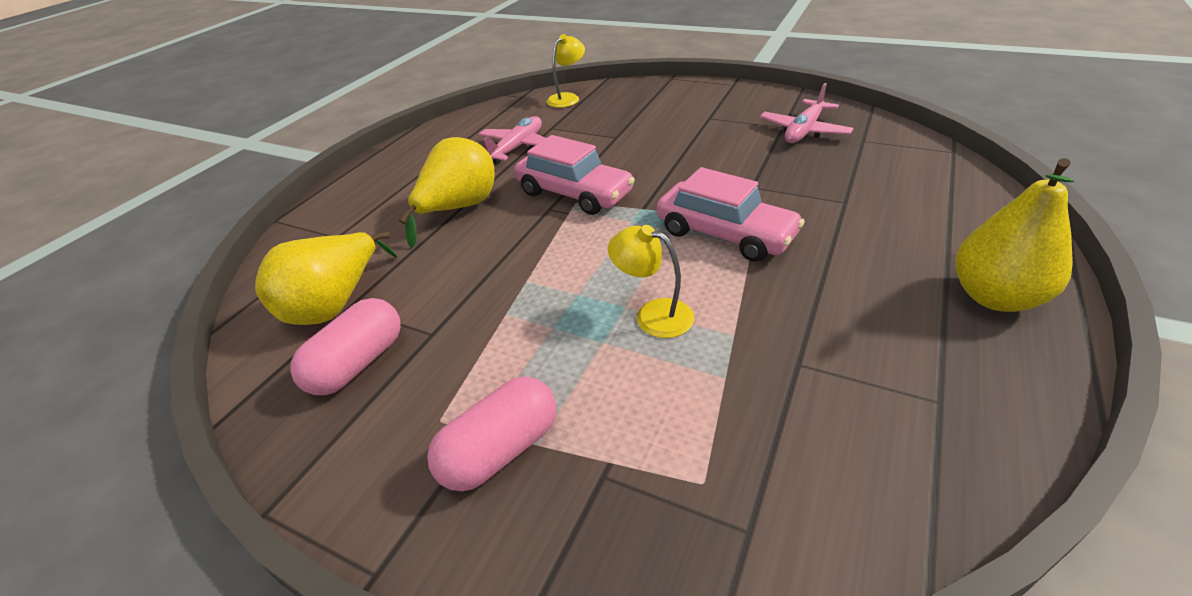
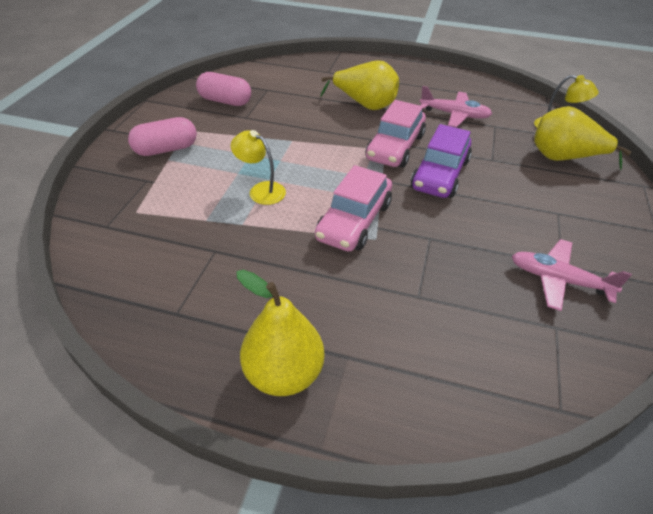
camera: 75 degrees right, 5 degrees up
yellow pear [255,231,397,325] -> yellow pear moved to [534,106,631,170]
pink capsule [427,377,556,491] -> pink capsule turned 60 degrees counterclockwise [128,117,197,156]
yellow lamp [608,225,694,338] -> yellow lamp turned 75 degrees counterclockwise [231,130,286,205]
none -> purple car [411,124,472,198]

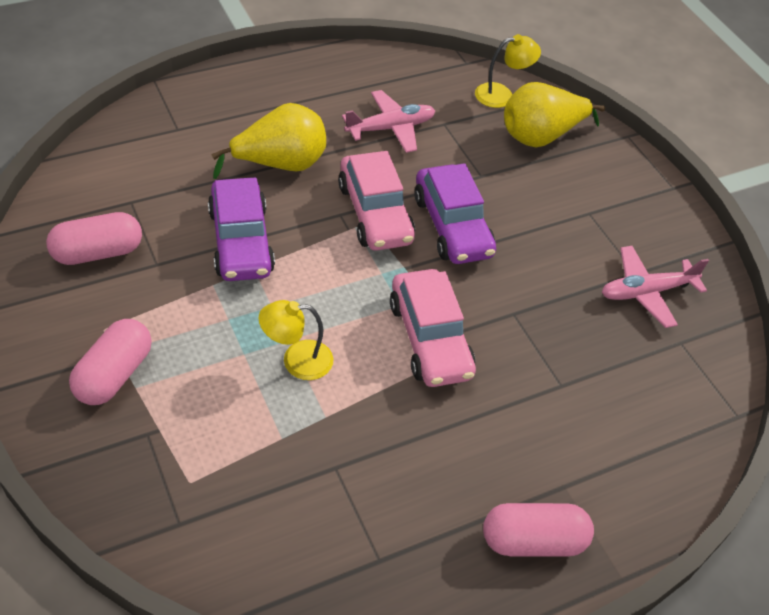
camera: 45 degrees left, 5 degrees up
yellow pear [236,270,324,396] -> pink capsule [483,503,594,556]
none -> purple car [208,178,275,281]

